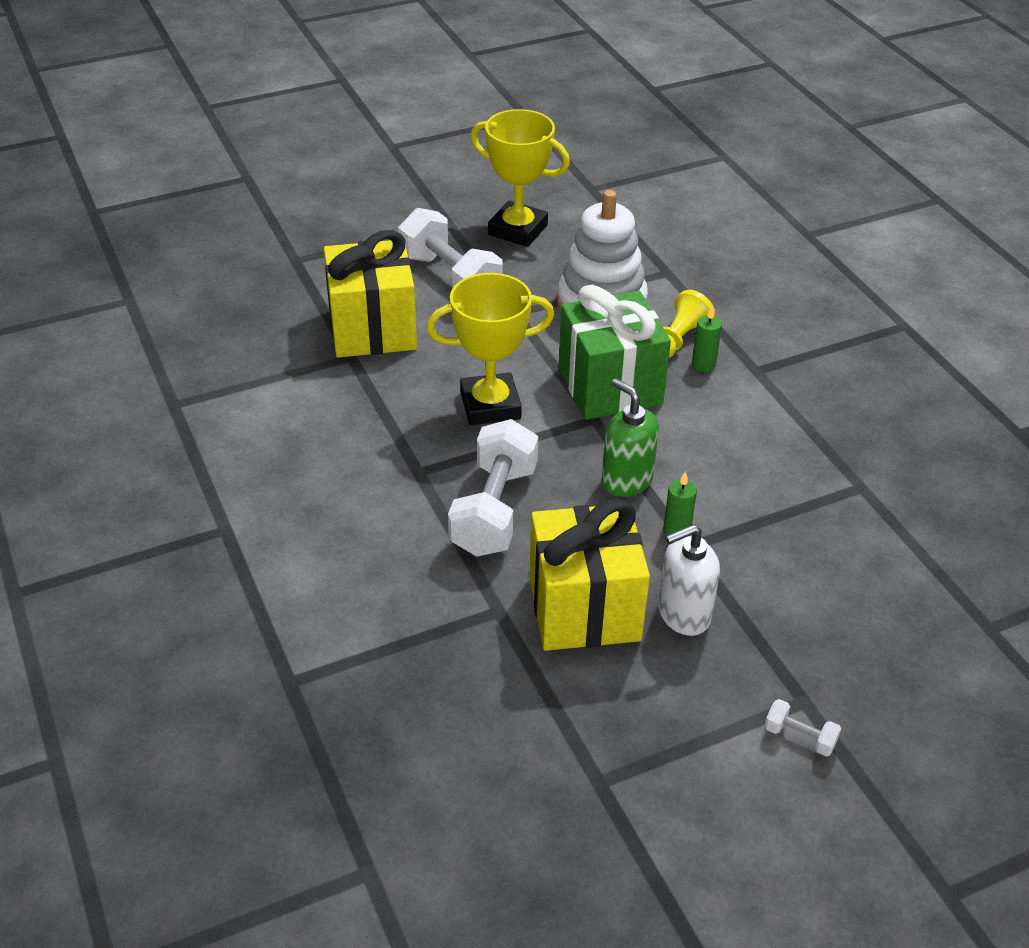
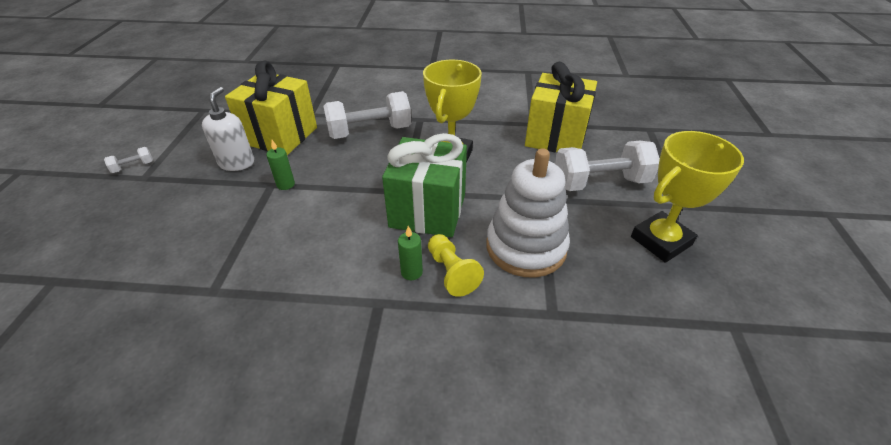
camera: 120 degrees right, 0 degrees up
white dumbbell [448,419,538,557] -> white dumbbell turned 60 degrees counterclockwise [323,91,411,139]
green soap dispenser [602,378,659,497] -> none

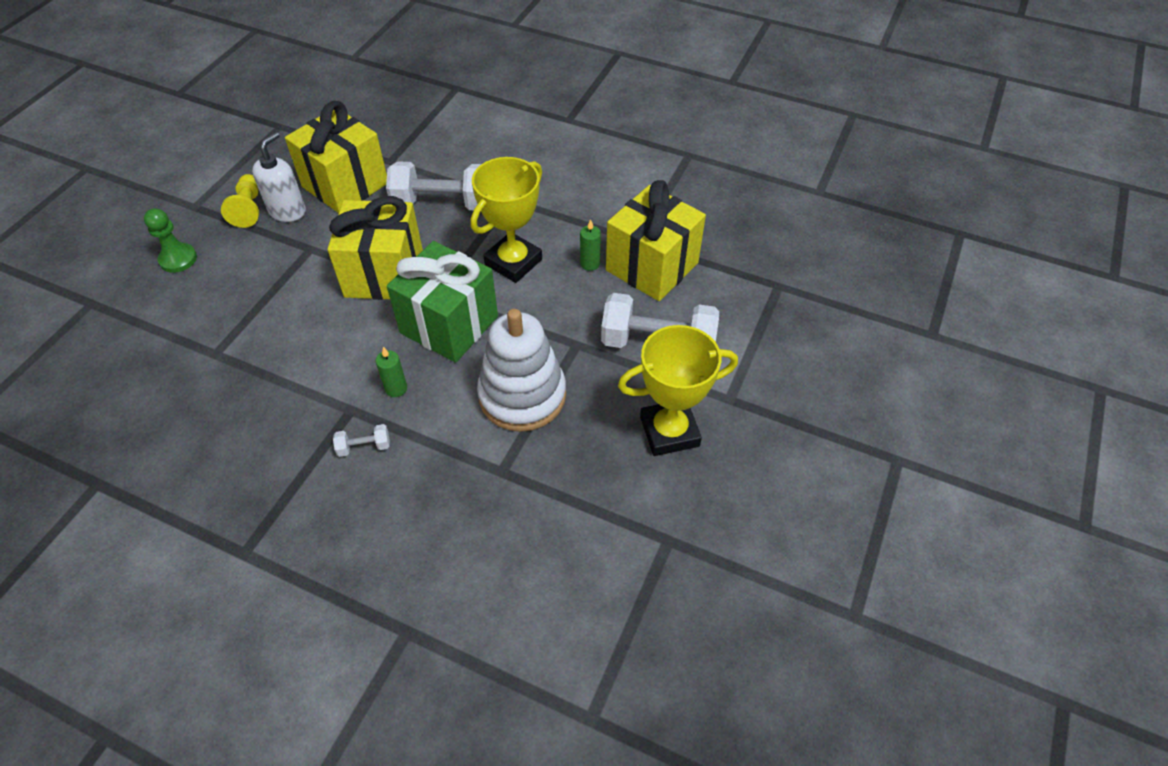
camera: 20 degrees right, 10 degrees up
white dumbbell [104,147,153,173] -> white dumbbell moved to [333,424,390,457]
green candle [266,140,295,190] -> green candle moved to [580,219,601,271]
yellow pawn [428,234,484,297] -> yellow pawn moved to [221,174,259,228]
none -> green pawn [144,208,197,273]
none -> yellow gift [327,196,423,300]

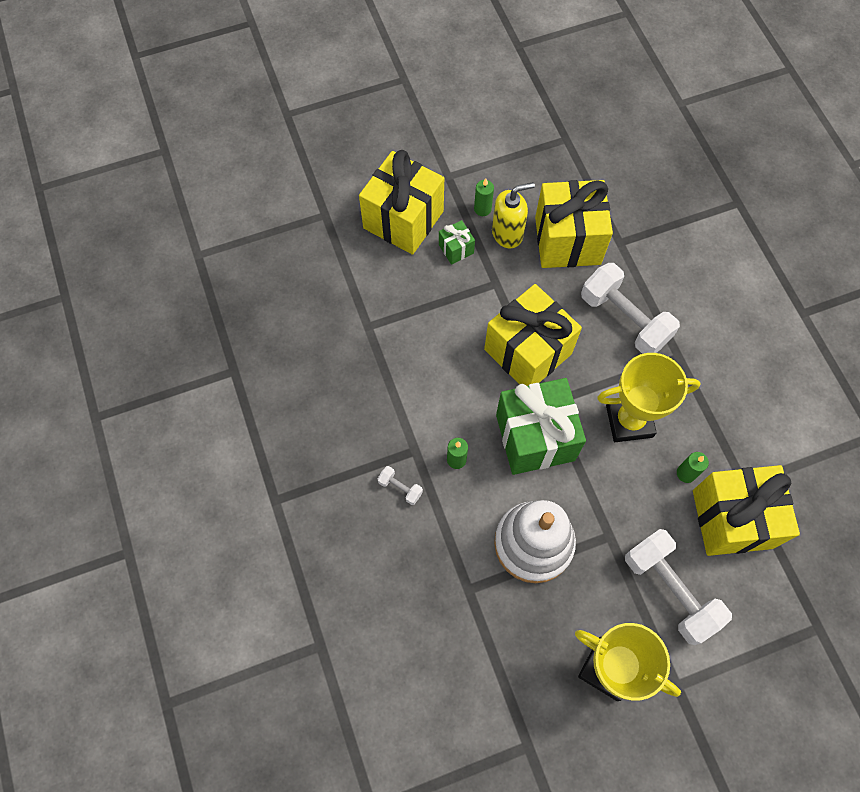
camera: 45 degrees right, 15 degrees up
green pawn [144,208,197,273] -> yellow gift [359,150,444,255]
yellow pawn [221,174,259,228] -> green candle [474,178,494,216]
white soap dispenser [252,132,306,222] -> yellow soap dispenser [492,182,535,249]
none -> green gift [439,220,475,265]

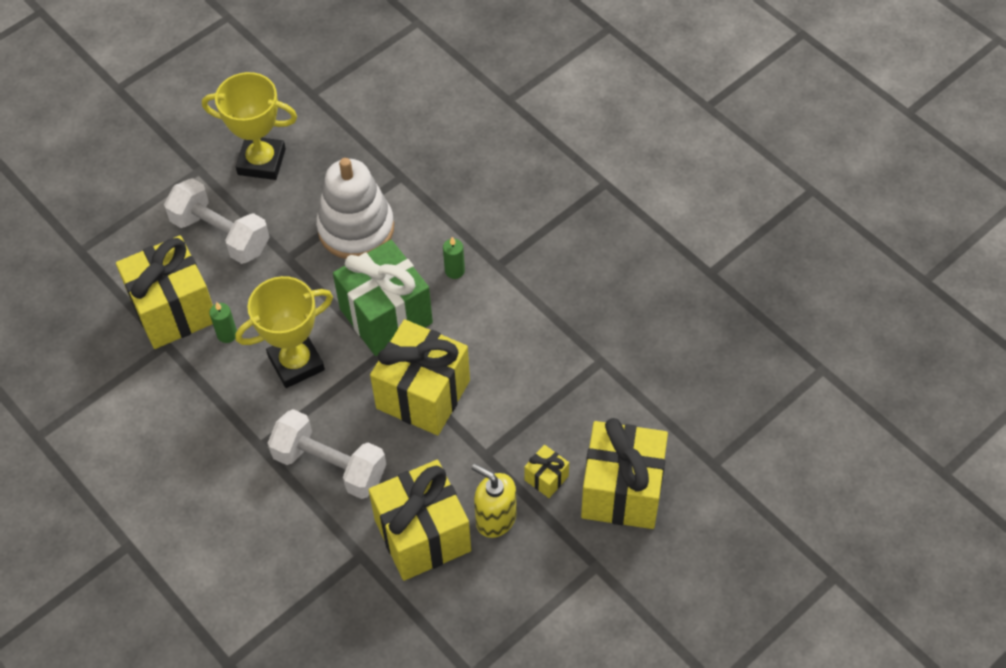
camera: 160 degrees right, 10 degrees down
white dumbbell [378,466,423,505] -> none
green gift [439,220,475,265] -> yellow gift [524,445,569,498]
green candle [474,178,494,216] -> none
yellow soap dispenser [492,182,535,249] -> yellow soap dispenser turned 75 degrees clockwise [472,464,517,538]

